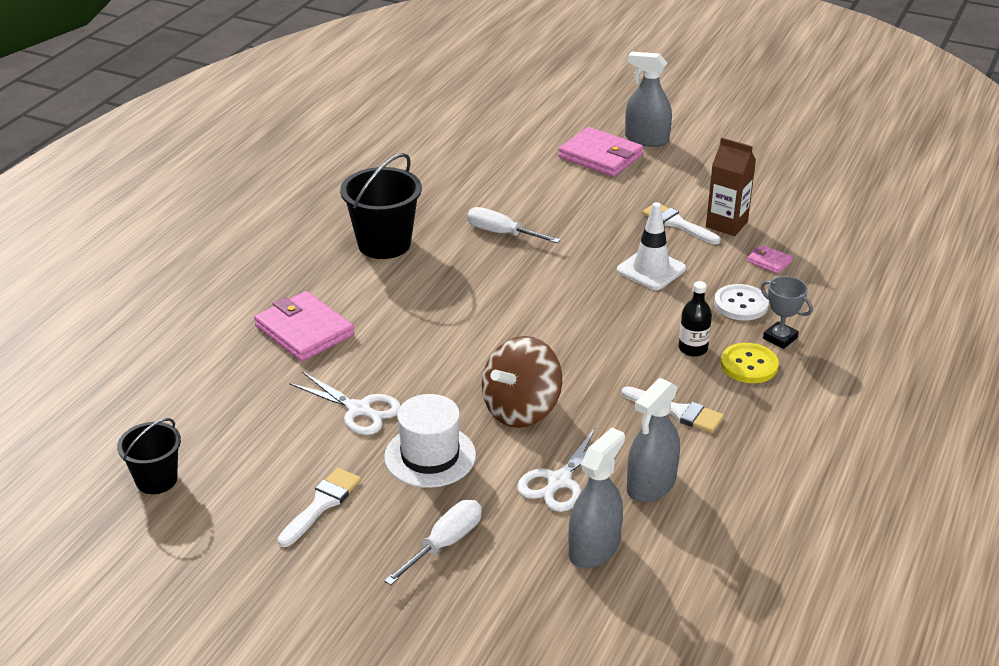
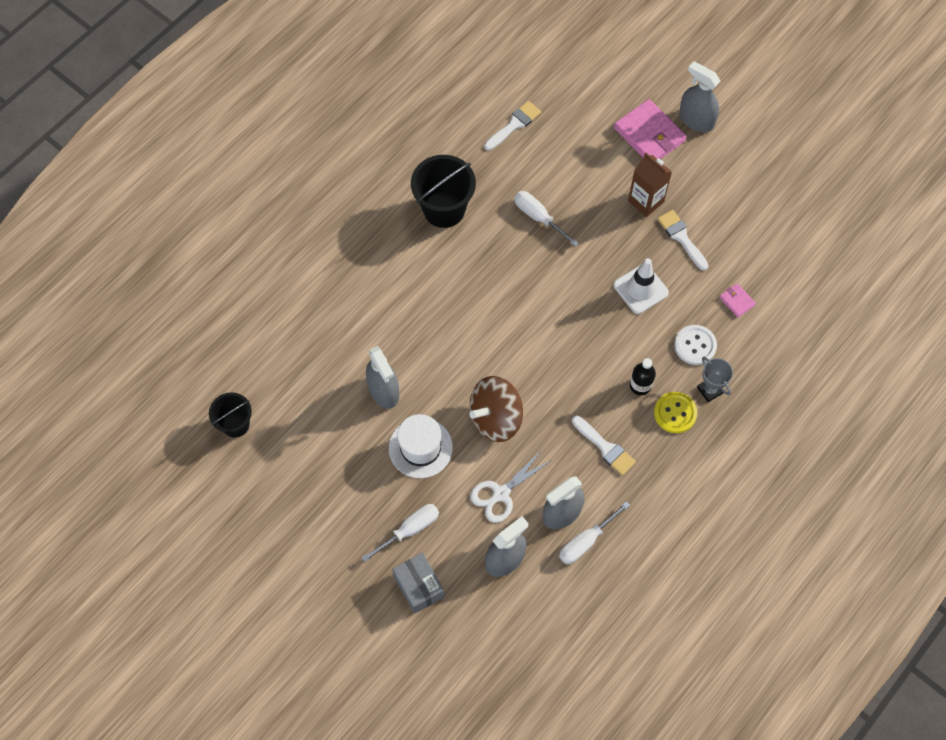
camera: 15 degrees right, 30 degrees up
pink wallet [254,291,354,362] -> none
white brush [278,468,361,547] -> white brush moved to [484,101,541,151]
white scissors [289,372,401,435] -> grey spray bottle [366,346,399,408]
brown carton [706,138,756,236] -> brown carton moved to [628,153,672,217]
none -> grey box [392,553,444,614]
none -> white screwdriver [559,501,630,564]

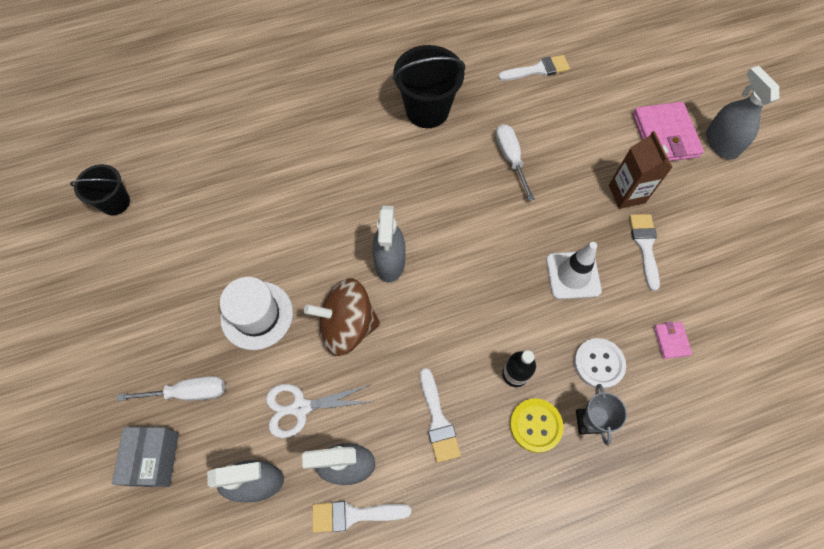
camera: 30 degrees right, 0 degrees up
grey spray bottle [366,346,399,408] -> grey spray bottle moved to [372,206,406,283]
white screwdriver [559,501,630,564] -> white brush [312,501,411,533]

